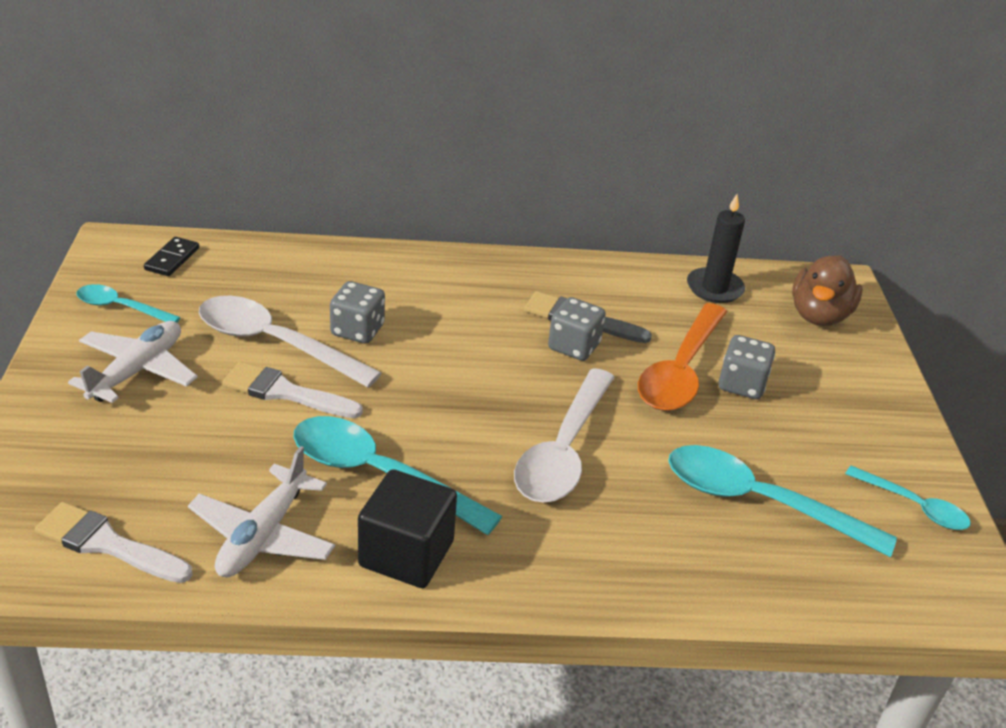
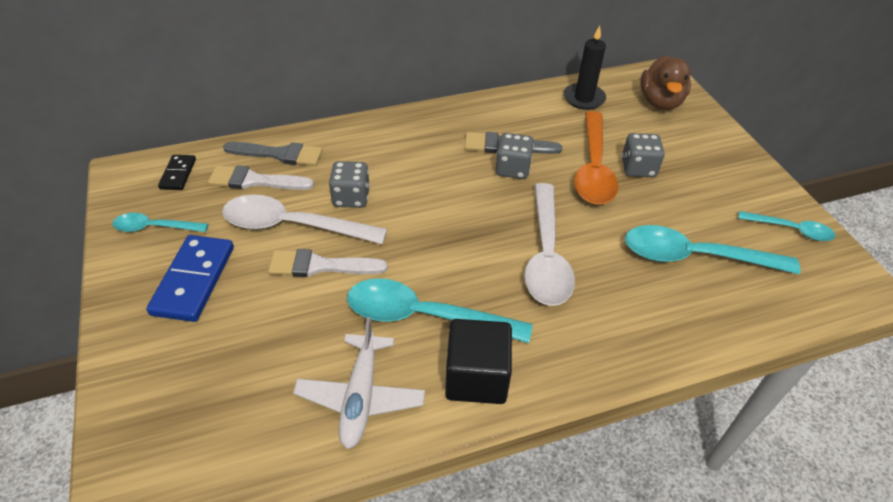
camera: 15 degrees left, 10 degrees up
white brush [35,502,193,583] -> white brush moved to [208,165,314,190]
white plane [68,321,198,403] -> blue domino [146,235,234,322]
none -> grey brush [223,142,323,166]

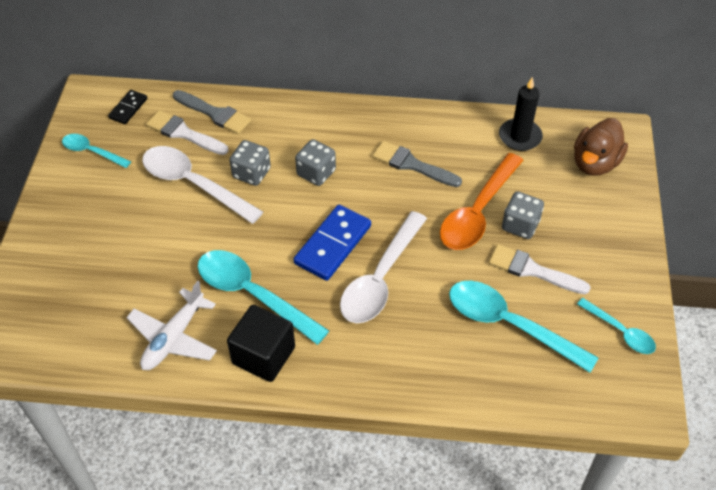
camera: 25 degrees right, 5 degrees up
blue domino [146,235,234,322] -> blue domino moved to [294,205,371,281]
white brush [268,249,388,277] -> white brush moved to [489,244,591,294]
grey dice [496,133,534,179] -> grey dice moved to [295,139,336,186]

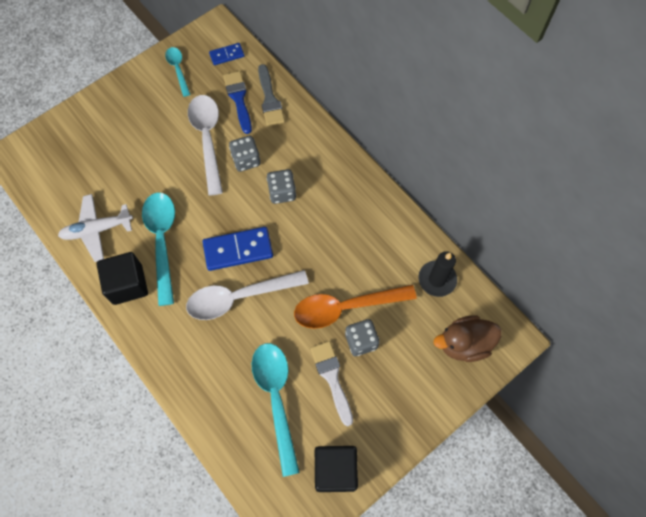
camera: 45 degrees right, 15 degrees up
black domino [108,90,147,124] -> blue domino [209,43,244,65]
white brush [146,110,229,155] -> blue brush [223,71,252,134]
grey brush [373,141,462,187] -> none
turquoise spoon [577,298,656,354] -> black cube [315,446,358,492]

